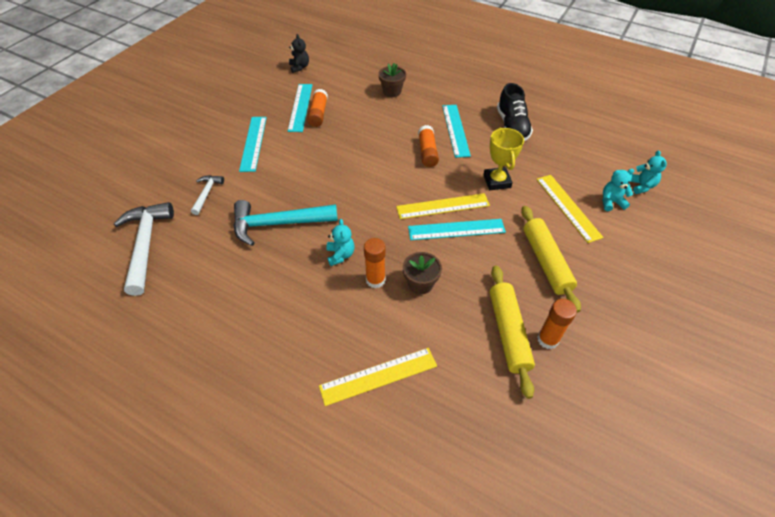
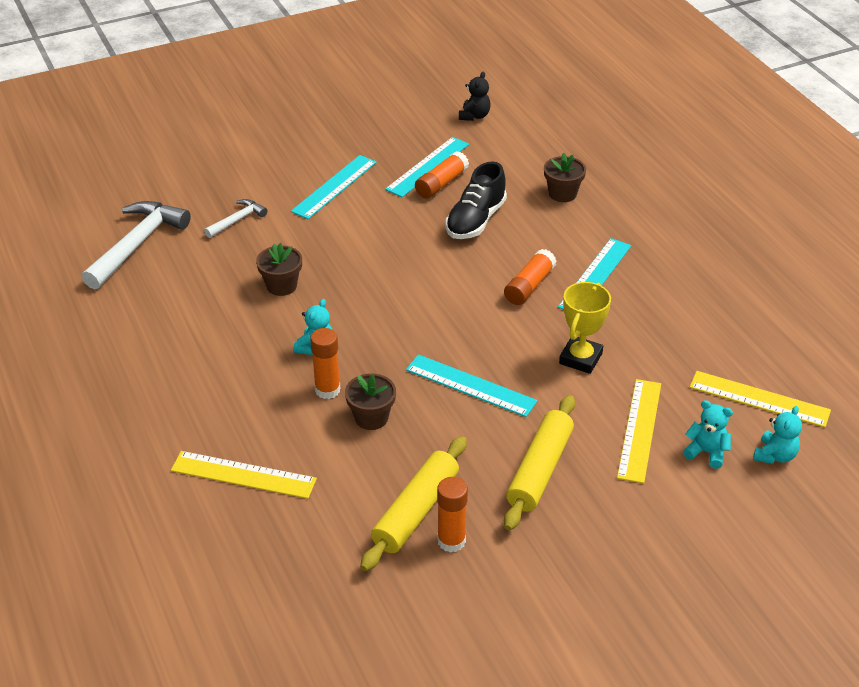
camera: 35 degrees right, 10 degrees down
turquoise hammer [234,200,338,246] -> brown flower pot [256,243,302,296]
yellow ruler [396,193,490,219] -> yellow ruler moved to [690,371,831,427]
black shoe [497,83,533,141] -> black shoe moved to [446,161,507,239]

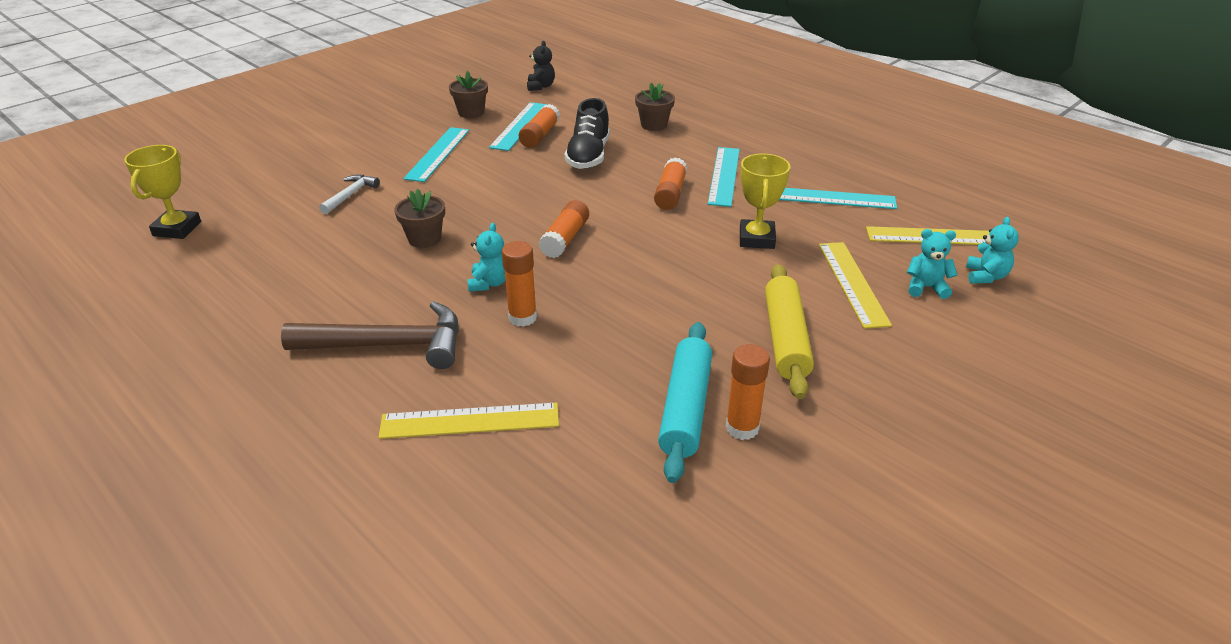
camera: 20 degrees left, 5 degrees down
white hammer [82,201,191,289] -> none
brown flower pot [345,373,396,430] -> brown flower pot moved to [449,71,488,118]
yellow rolling pin [360,436,467,571] -> turquoise rolling pin [658,322,712,483]
turquoise ruler [406,354,538,417] -> turquoise ruler moved to [779,188,897,209]
none -> yellow trophy [124,145,201,239]
none -> brown hammer [281,301,459,369]
none -> orange glue stick [539,200,589,258]

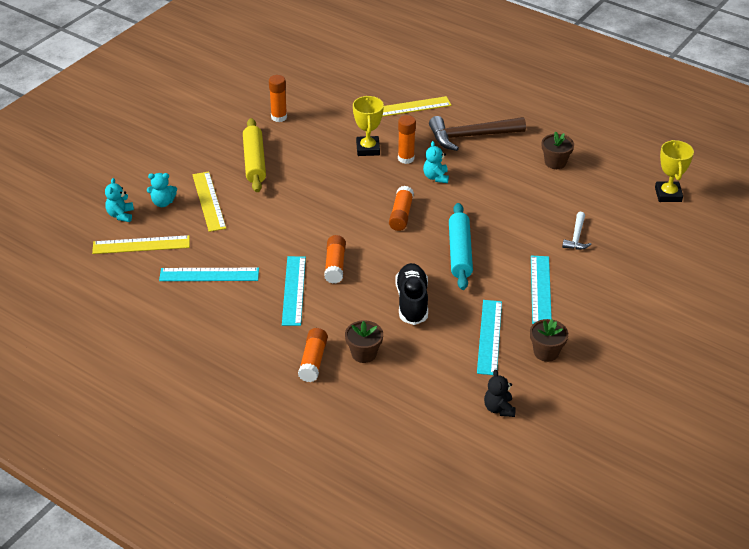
camera: 170 degrees right, 5 degrees up
brown flower pot [394,189,445,248] -> brown flower pot moved to [542,132,574,169]
orange glue stick [519,104,560,148] -> orange glue stick moved to [298,328,328,382]
turquoise rolling pin [658,322,712,483] -> turquoise rolling pin moved to [449,203,473,290]
yellow trophy [740,154,790,249] -> yellow trophy moved to [353,96,384,156]

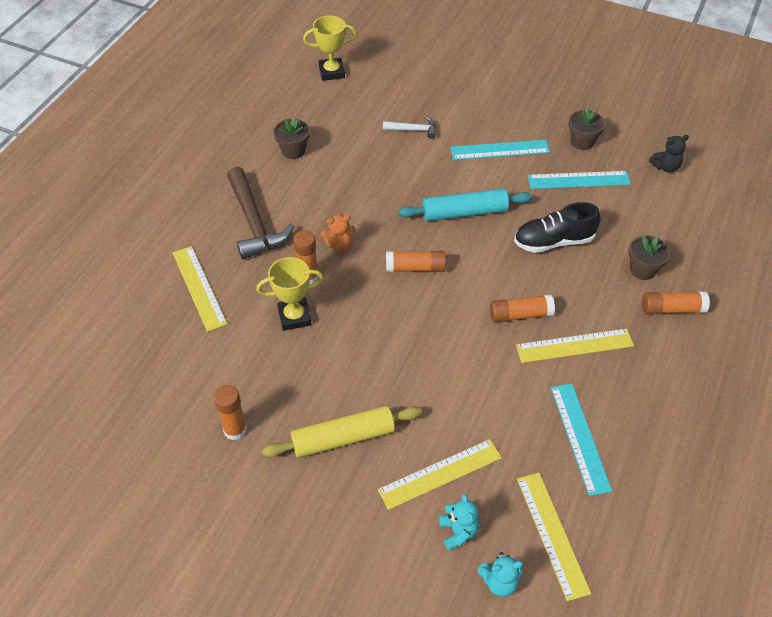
camera: 100 degrees left, 10 degrees up
turquoise ruler [282,256,306,326] -> yellow ruler [516,329,634,363]
turquoise teddy bear [423,141,449,183] -> orange teddy bear [321,215,355,252]

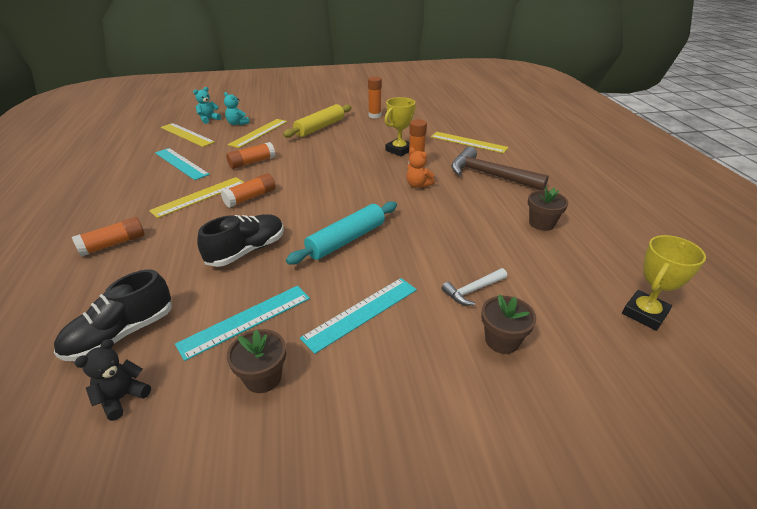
camera: 145 degrees right, 15 degrees down
orange teddy bear [321,215,355,252] -> orange teddy bear turned 90 degrees counterclockwise [406,148,435,188]
orange glue stick [386,251,446,272] -> orange glue stick moved to [226,142,275,169]
brown flower pot [629,235,670,280] -> brown flower pot moved to [481,295,536,354]
none -> black shoe [54,269,171,361]

